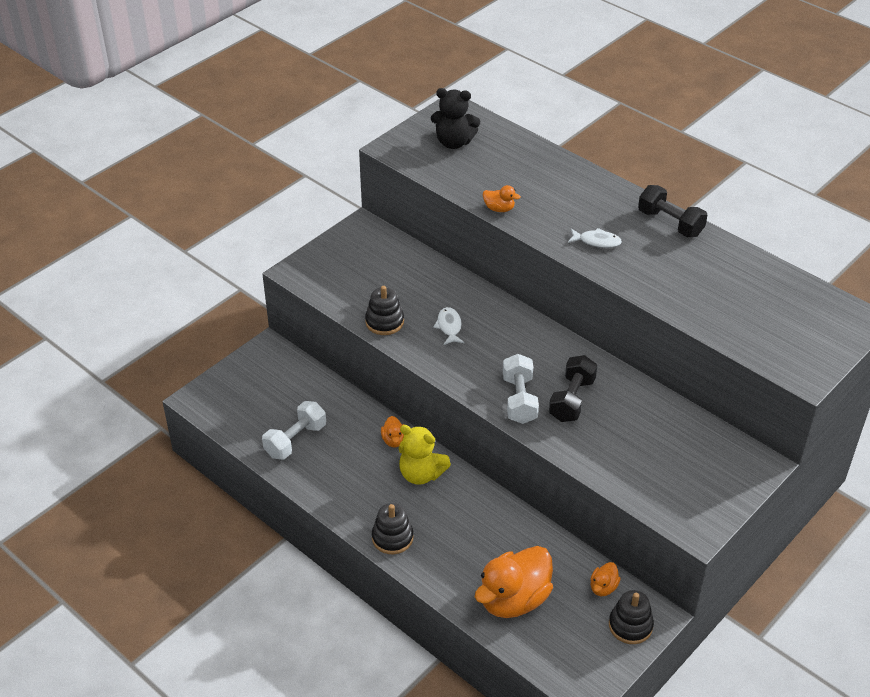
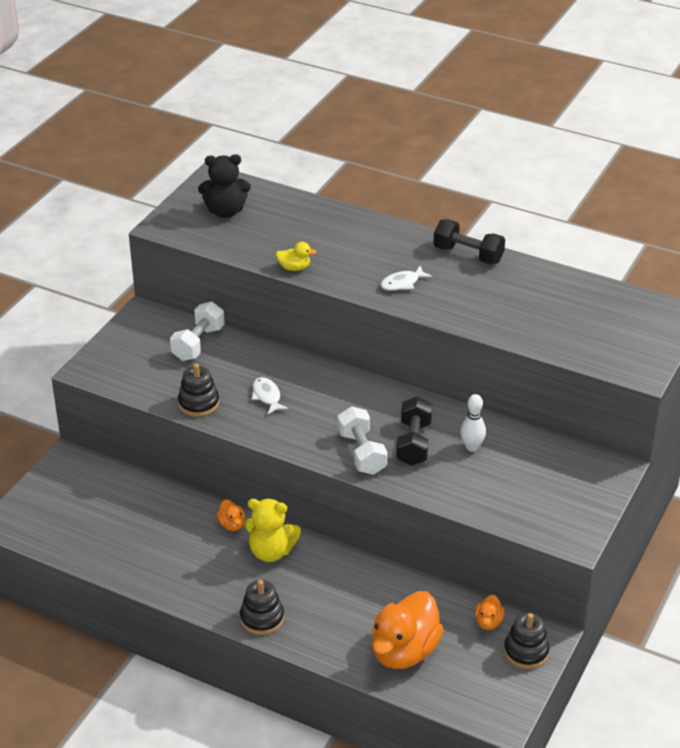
camera: 15 degrees left, 5 degrees down
white dumbbell [262,401,326,460] -> white dumbbell moved to [170,302,225,361]
orange duck [483,185,521,212] -> yellow duck [276,242,316,271]
white fish [568,228,622,248] -> white fish turned 150 degrees clockwise [381,266,433,291]
none -> white bowling pin [460,394,486,452]

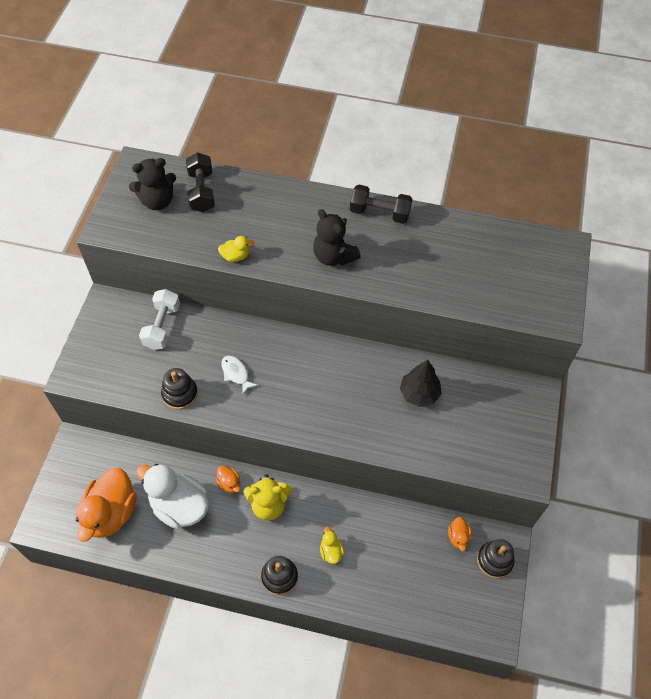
camera: 15 degrees left, 20 degrees up
white dumbbell [338,406,387,475] -> none
orange duck [372,591,444,669] -> orange duck moved to [76,468,137,542]
white fish [381,266,433,291] -> black teddy bear [313,209,361,266]
black dumbbell [396,396,432,466] -> black dumbbell moved to [186,153,215,212]
white bowling pin [460,394,486,452] -> black tree [400,360,442,407]
none -> white duck [136,464,209,529]
none -> yellow duck [320,527,344,564]

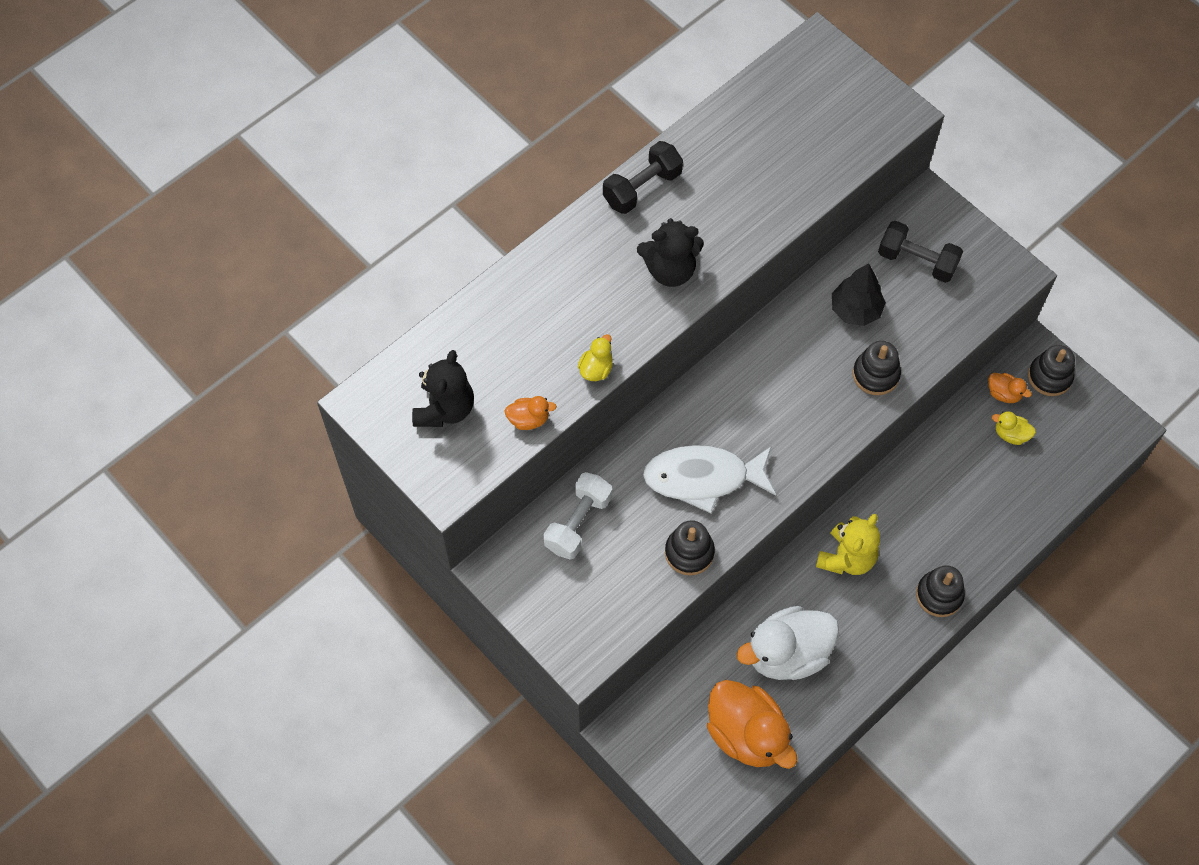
camera: 55 degrees left, 5 degrees up
white dumbbell [139,289,180,350] -> white dumbbell turned 75 degrees clockwise [543,472,612,560]
black dumbbell [186,153,215,212] -> black dumbbell moved to [878,221,963,283]
orange duck [216,465,240,493] -> orange duck moved to [504,396,557,430]
white fish [221,356,258,395] -> white fish [643,445,776,514], size x2.03
yellow duck [320,527,344,564] -> yellow duck moved to [992,411,1036,445]
none -> black stacking toy [853,341,901,395]

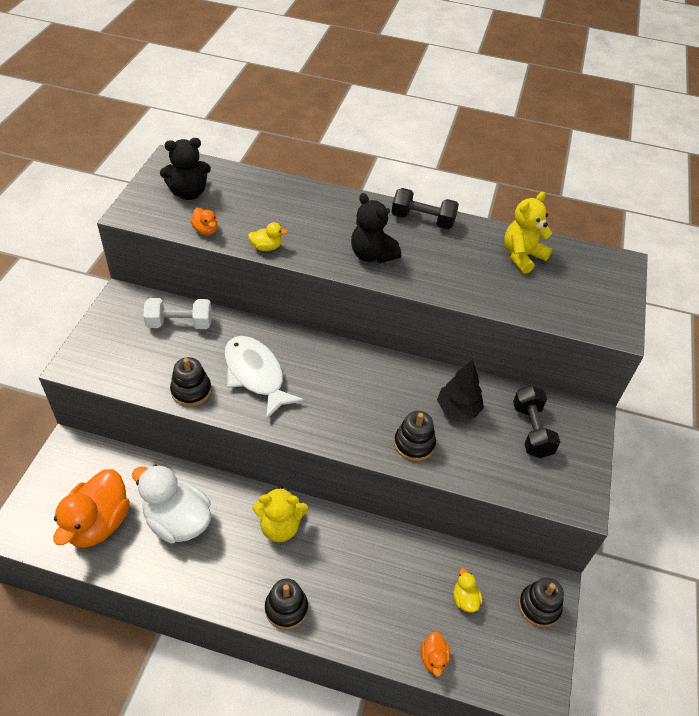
camera: 55 degrees right, 15 degrees down
orange duck [988,373,1032,403] -> orange duck moved to [421,631,450,677]
none -> yellow teddy bear [504,192,552,274]

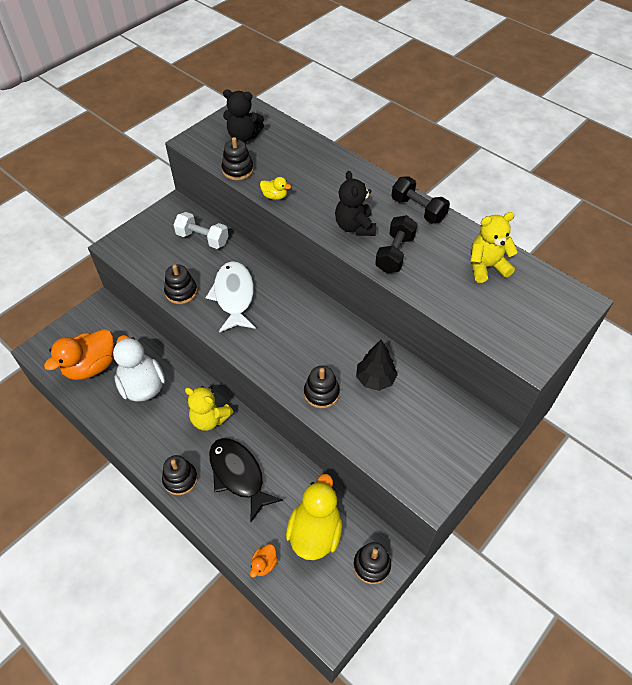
camera: 30 degrees right, 5 degrees up
orange duck [191,208,218,235] -> black stacking toy [221,137,254,180]
yellow duck [453,568,482,612] -> yellow duck [286,474,342,560], size x2.25
black dumbbell [513,385,560,458] -> black dumbbell moved to [375,215,417,273]
none -> black fish [209,438,283,522]

